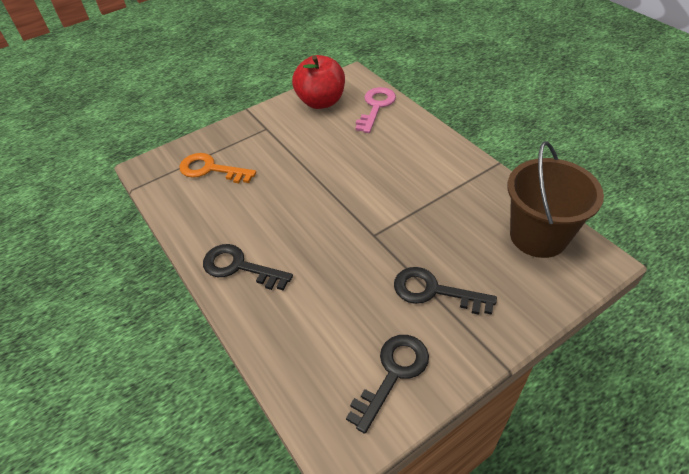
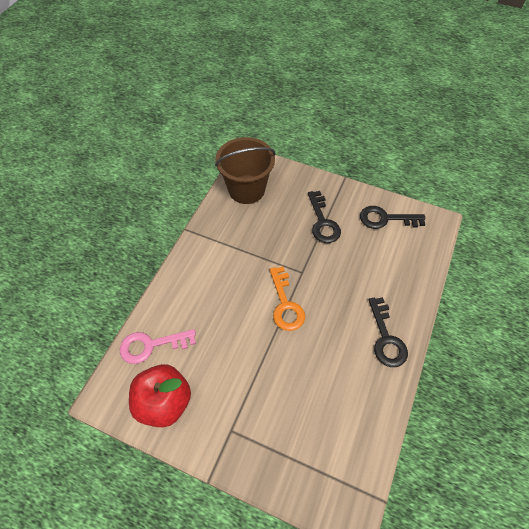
camera: 125 degrees left, 10 degrees up
orange key [179,153,256,183] -> orange key moved to [270,267,305,331]

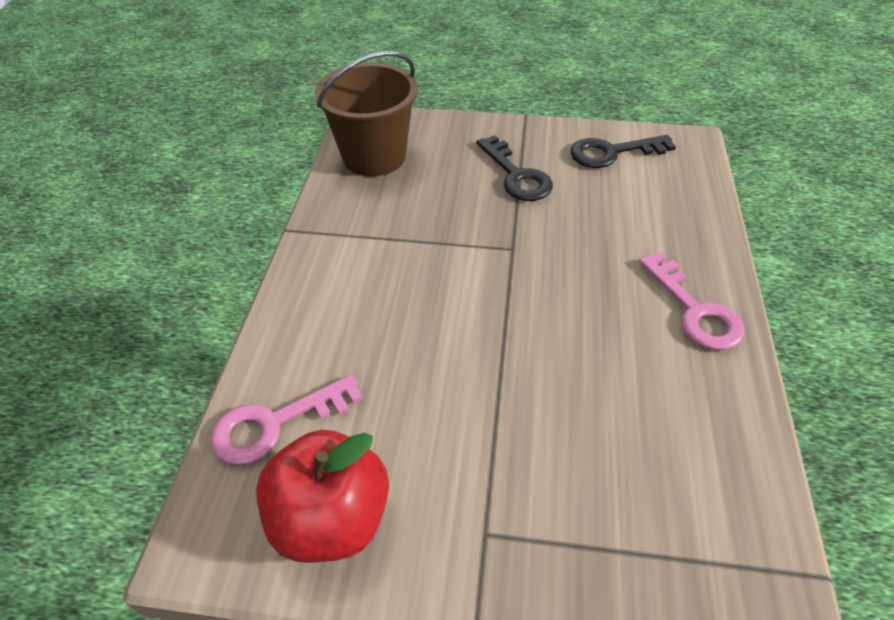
camera: 15 degrees left, 10 degrees down
orange key [270,267,305,331] -> none
black key [368,297,408,367] -> pink key [639,252,745,350]

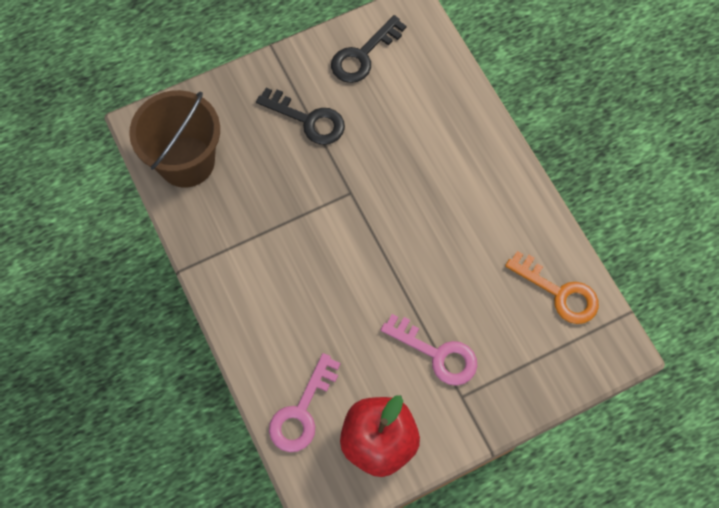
camera: 35 degrees left, 20 degrees up
pink key [639,252,745,350] -> pink key moved to [381,314,477,386]
none -> orange key [505,251,599,324]

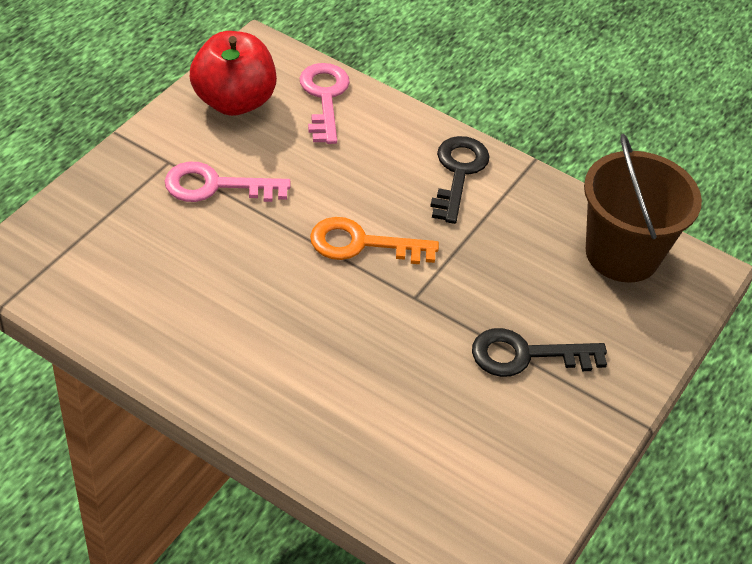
camera: 145 degrees right, 20 degrees down
black key [331,15,406,83] -> black key moved to [430,136,490,224]
orange key [505,251,599,324] -> orange key moved to [310,217,439,264]

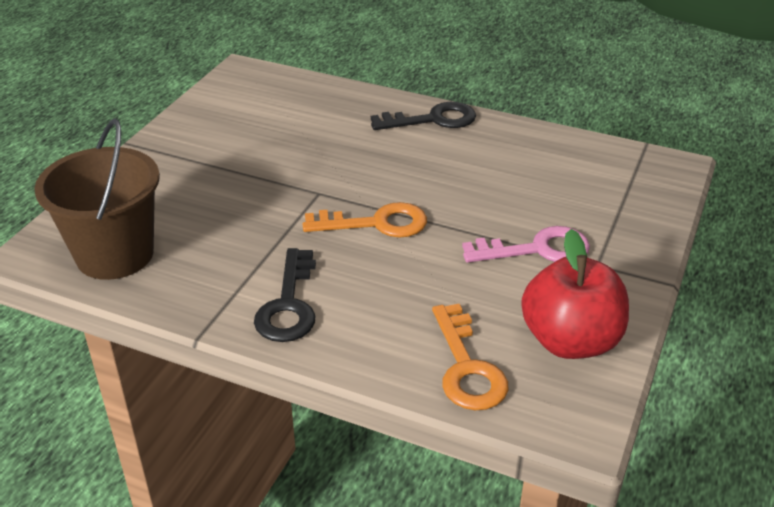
camera: 175 degrees right, 10 degrees down
pink key [300,63,350,144] -> orange key [432,304,508,410]
black key [472,328,607,377] -> black key moved to [371,102,476,130]

